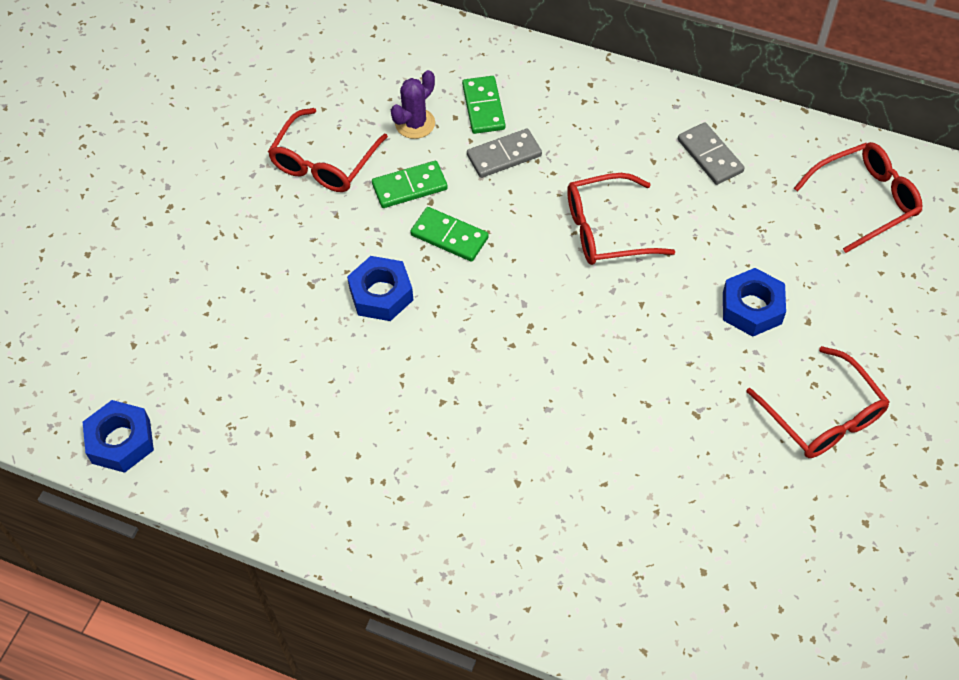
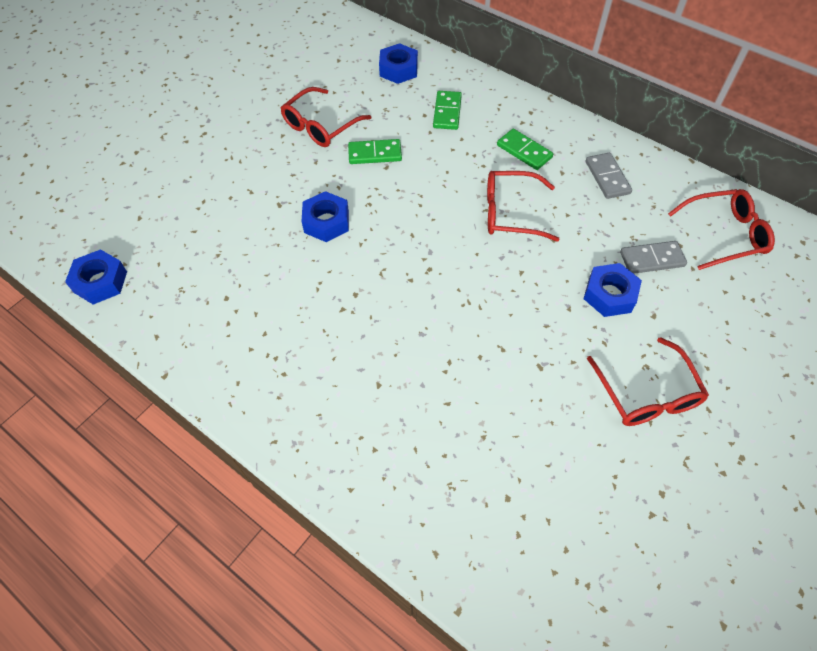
camera: 15 degrees right, 0 degrees up
purple cactus [391,70,435,139] -> none
green domino [410,207,489,262] -> green domino moved to [497,129,553,170]
grey domino [467,129,542,178] -> grey domino moved to [620,241,687,274]
none -> blue nut [379,43,418,84]

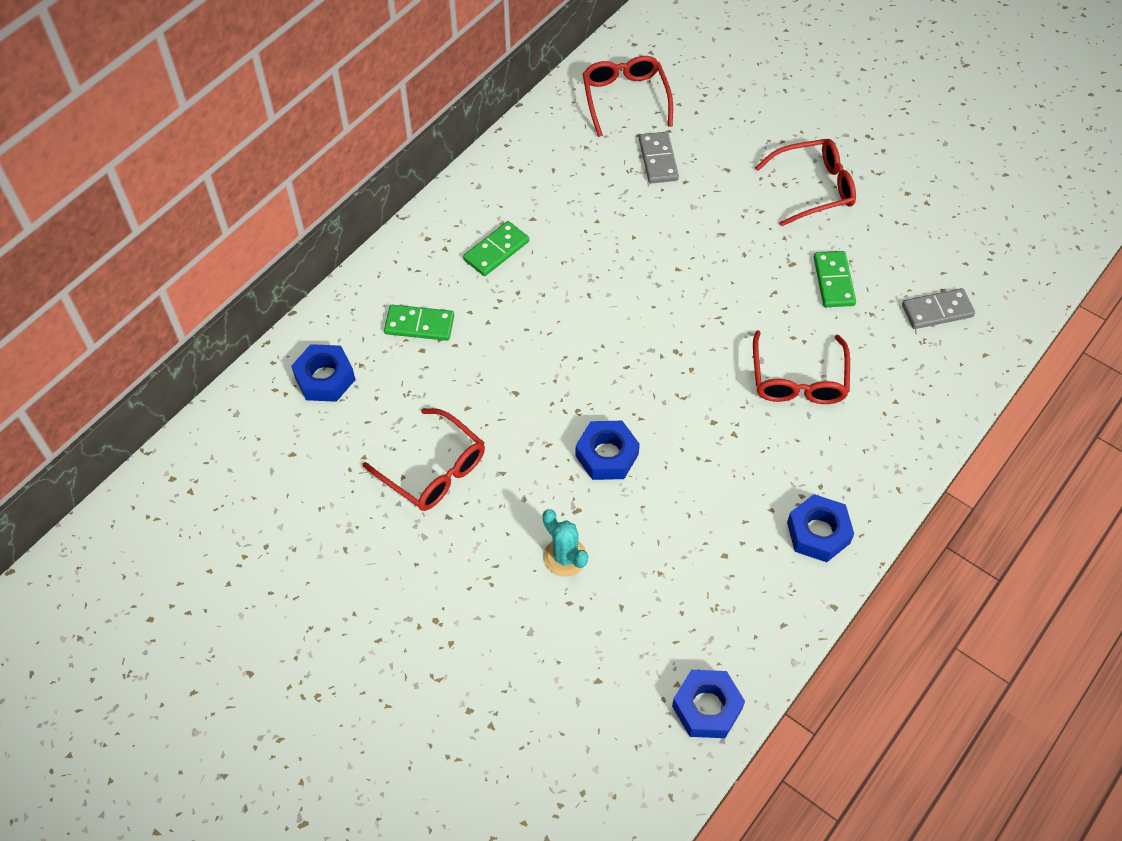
camera: 90 degrees left, 0 degrees up
green domino [348,139,402,164] -> green domino moved to [814,251,856,307]
red glasses [487,171,560,242] -> red glasses moved to [753,330,850,404]
blue nut [583,263,642,317] -> blue nut moved to [787,494,854,562]
grey domino [586,153,632,199] -> grey domino moved to [902,288,975,329]
none -> turquoise cactus [542,509,588,577]

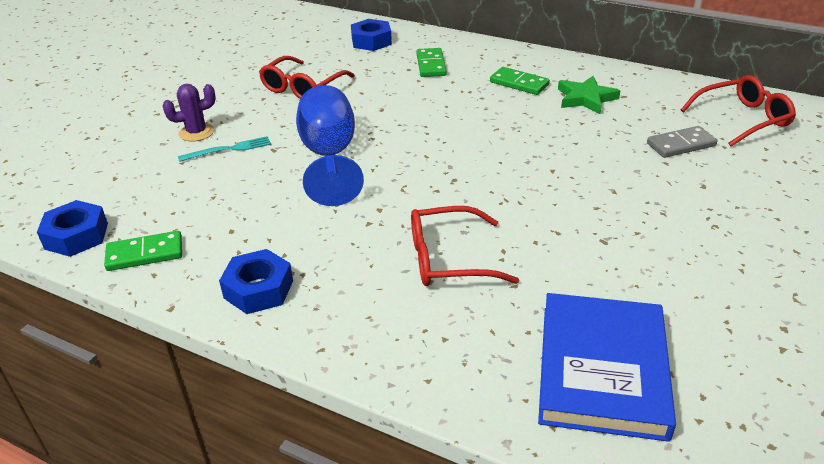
camera: 80 degrees right, 20 degrees down
turquoise cactus [542,509,588,577] -> turquoise fork [178,136,271,162]
blue nut [575,421,640,480] -> blue goblet [296,85,364,206]
red glasses [755,139,856,226] -> none
green domino [814,251,856,307] -> green domino moved to [104,231,182,271]
grey domino [902,288,975,329] -> blue book [538,293,676,442]
none -> purple cactus [163,84,216,142]
none -> green star [558,76,620,114]

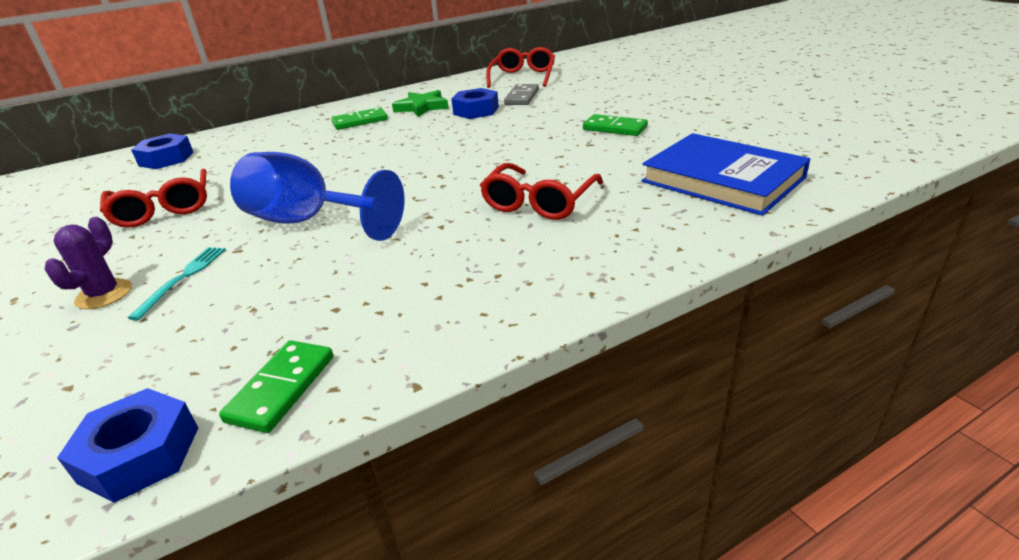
camera: 55 degrees left, 5 degrees down
blue nut [219,249,293,314] -> blue nut moved to [451,88,499,119]
green domino [417,48,447,77] -> green domino moved to [583,114,648,136]

